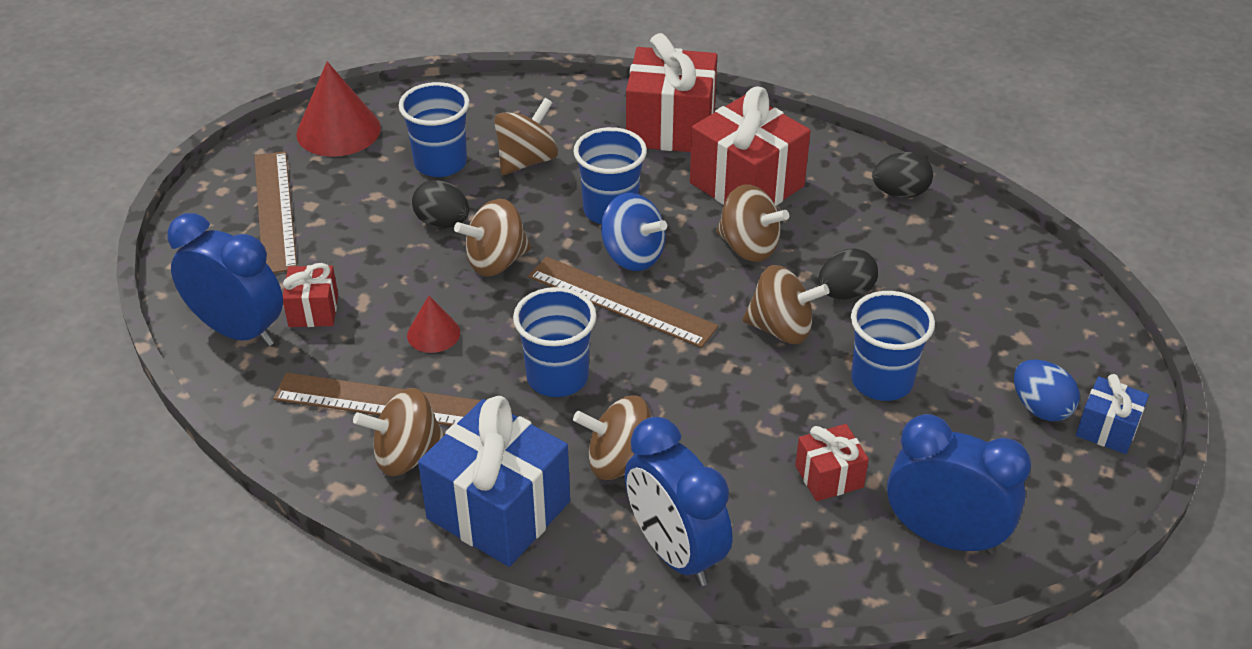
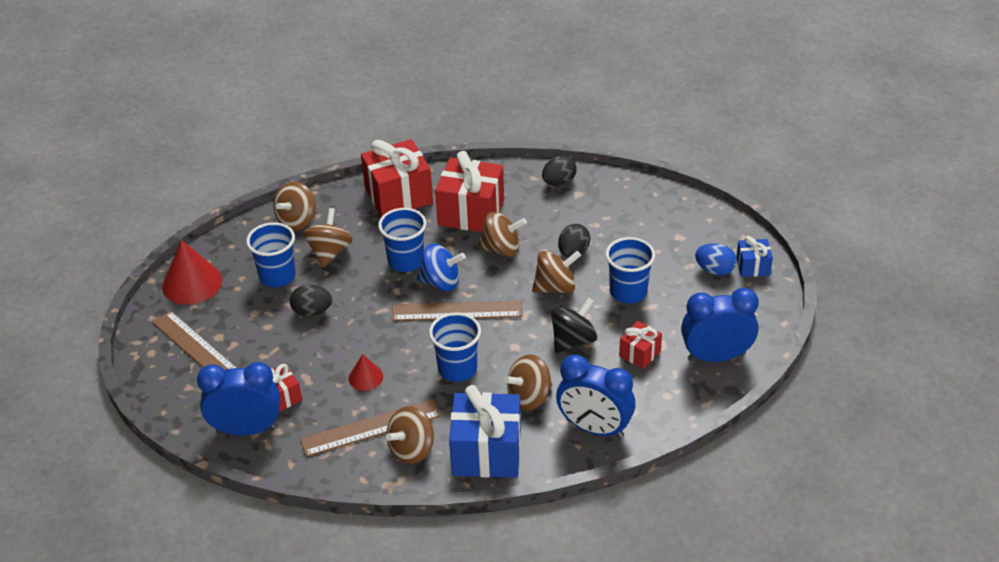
camera: 30 degrees left, 0 degrees up
brown spinning top [454,199,531,276] -> brown spinning top moved to [274,182,316,230]
none -> black spinning top [551,297,597,353]

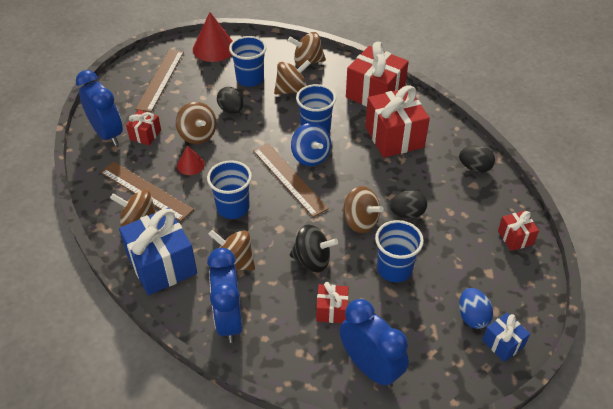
camera: 55 degrees right, 5 degrees up
brown spinning top [478,211,527,257] -> brown spinning top moved to [176,102,217,144]
none -> red gift [498,211,539,251]

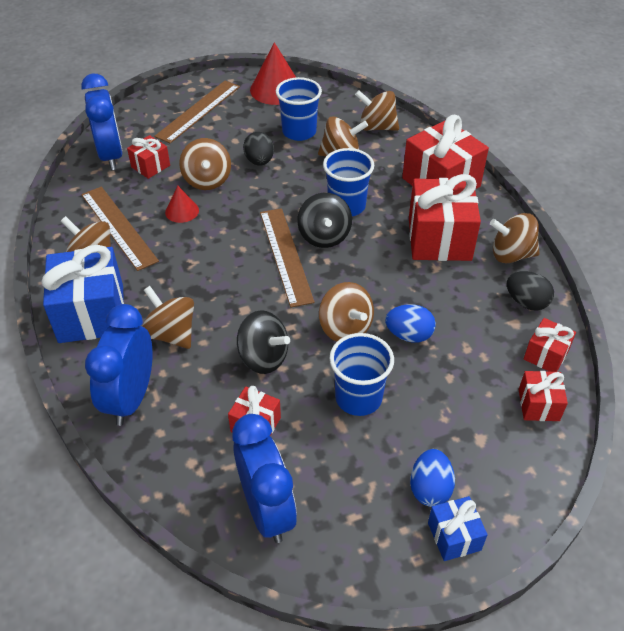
camera: 20 degrees right, 0 degrees up
blue cup [207,160,252,219] -> none
blue spinning top [291,123,331,166] -> black spinning top [297,193,352,248]
black egg [390,190,427,219] -> blue egg [385,304,436,343]
none -> brown spinning top [490,213,540,263]
none -> red gift [524,318,576,372]

